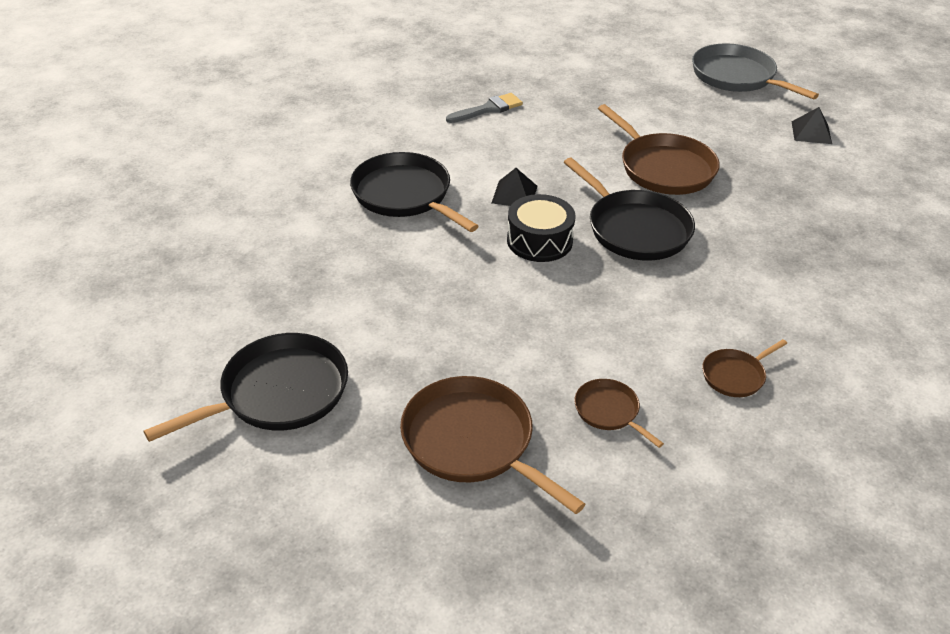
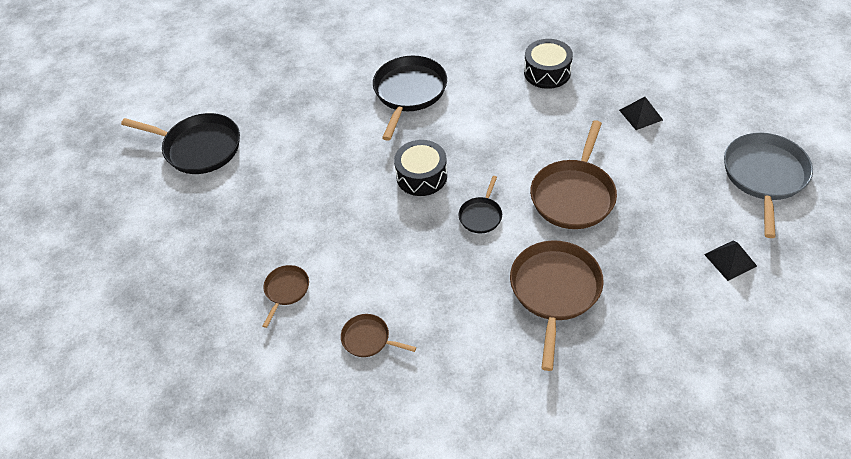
camera: 60 degrees right, 10 degrees up
brown pan [400,376,586,514] -> brown pan moved to [510,240,604,371]
grey brush [446,93,523,123] -> black drum [524,39,573,89]
black pyramid [492,168,537,206] -> black pyramid moved to [619,97,663,130]
black pan [564,158,695,261] -> black pan [459,176,502,233], size x0.51

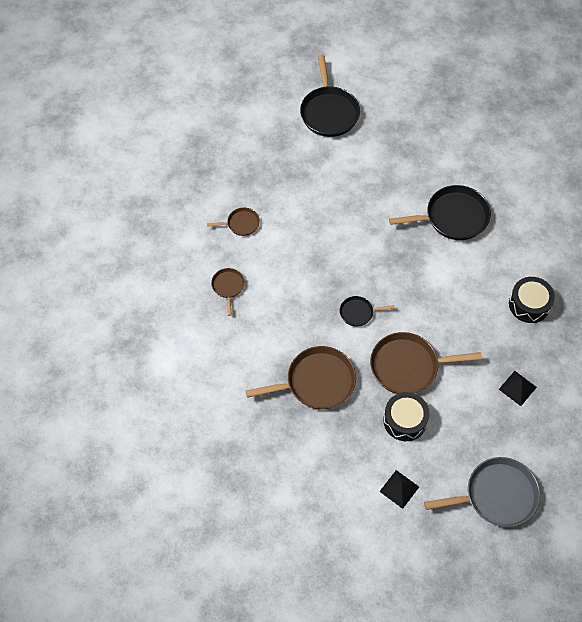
camera: 60 degrees right, 10 degrees up
black drum [394,140,447,196] -> black drum moved to [383,392,429,441]

